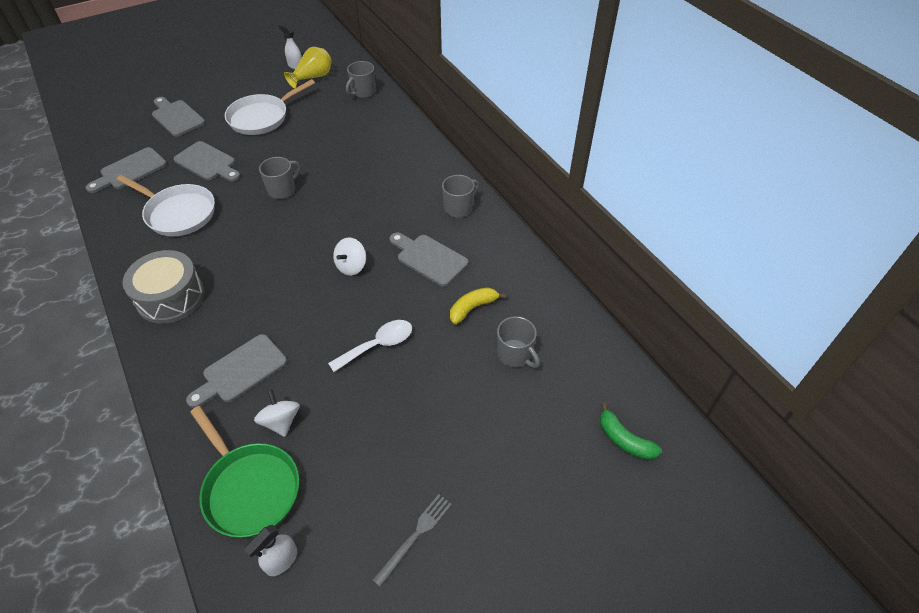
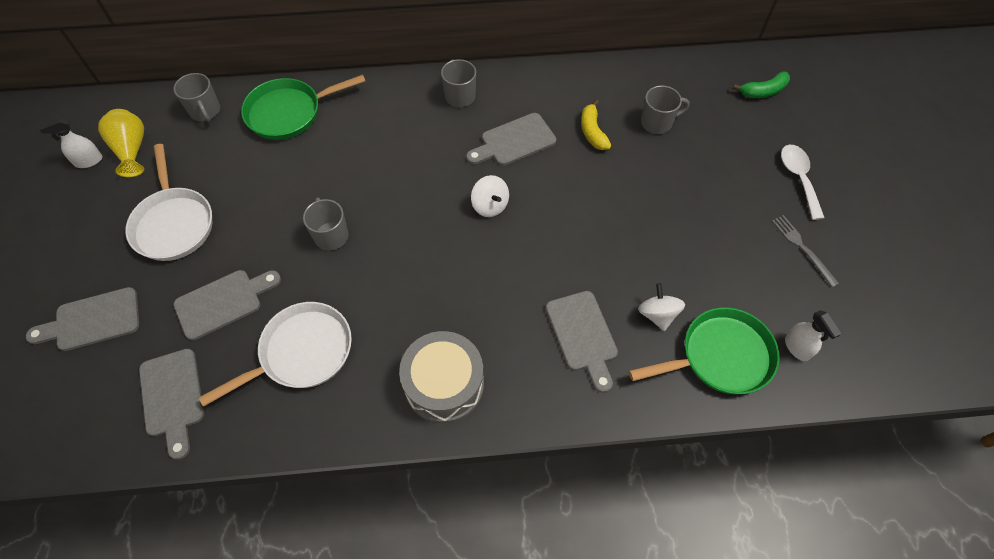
camera: 65 degrees left, 10 degrees up
white spinning top [254,389,300,437] -> white spinning top turned 75 degrees clockwise [638,283,685,331]
white spoon [328,320,412,372] -> white spoon moved to [781,145,824,220]
none -> green pan [241,75,366,140]

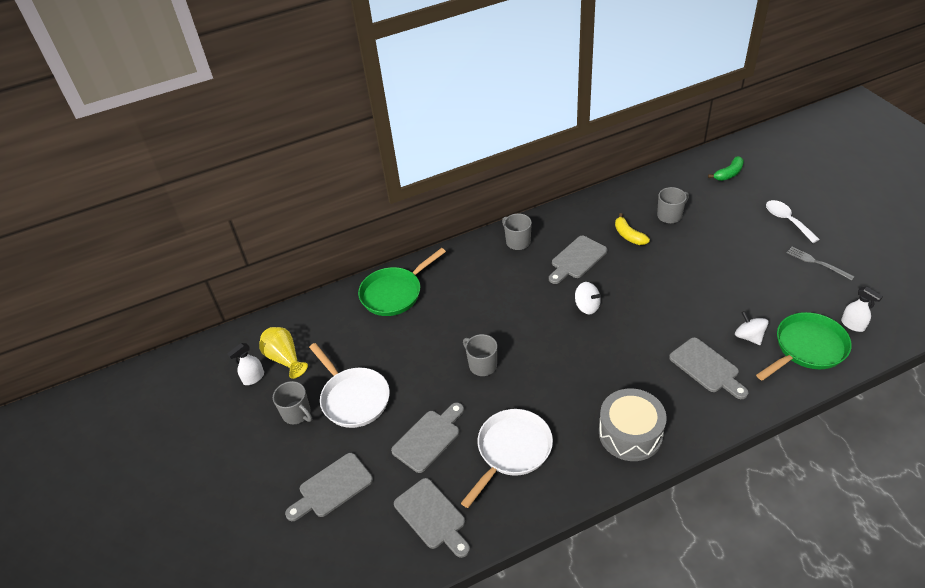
camera: 15 degrees left, 15 degrees down
grey mug [173,73,220,122] -> grey mug moved to [273,381,312,424]

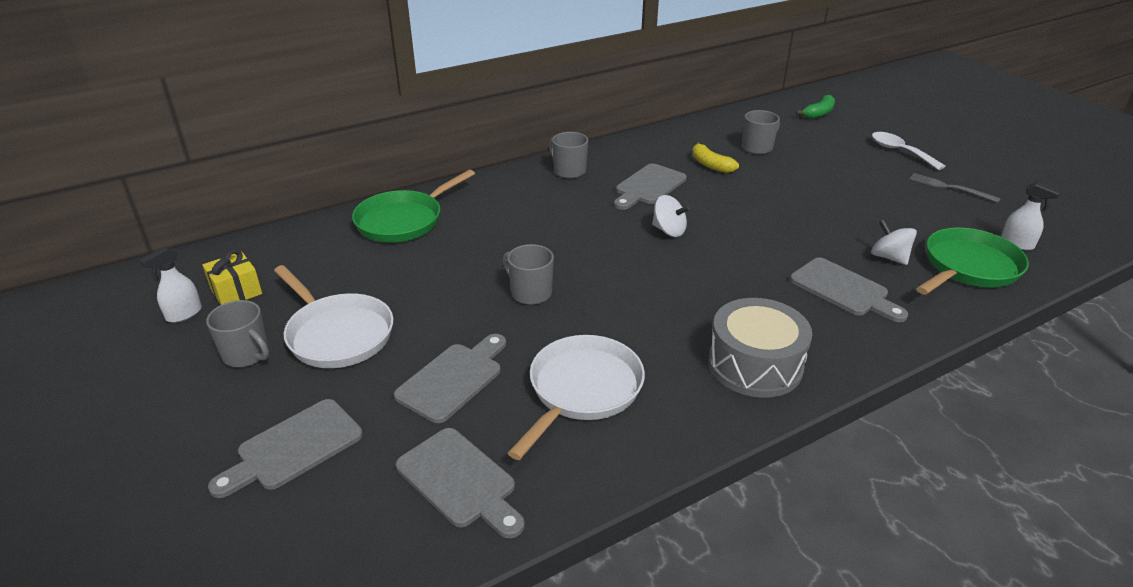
camera: 10 degrees left, 10 degrees down
yellow vase [259,327,308,379] -> yellow gift [202,250,262,305]

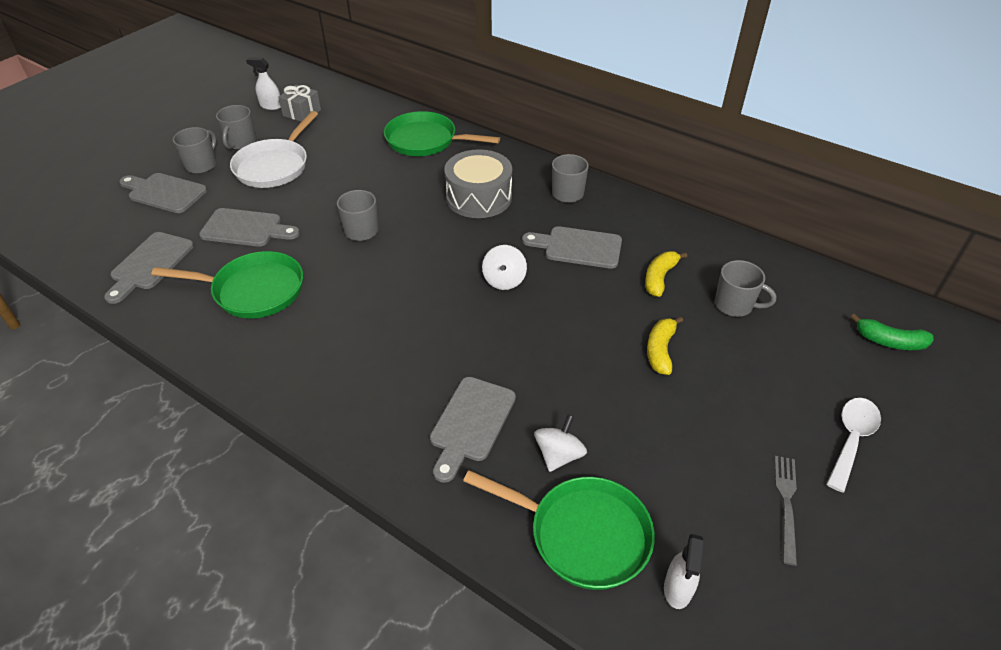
camera: 65 degrees right, 10 degrees up
yellow gift [202,250,262,305] -> grey gift [278,85,321,122]
white pan [508,335,645,460] -> green pan [151,251,303,318]
grey drum [708,298,812,398] -> grey drum moved to [444,149,512,218]
none -> grey mug [173,127,216,174]
none -> yellow banana [647,316,683,375]

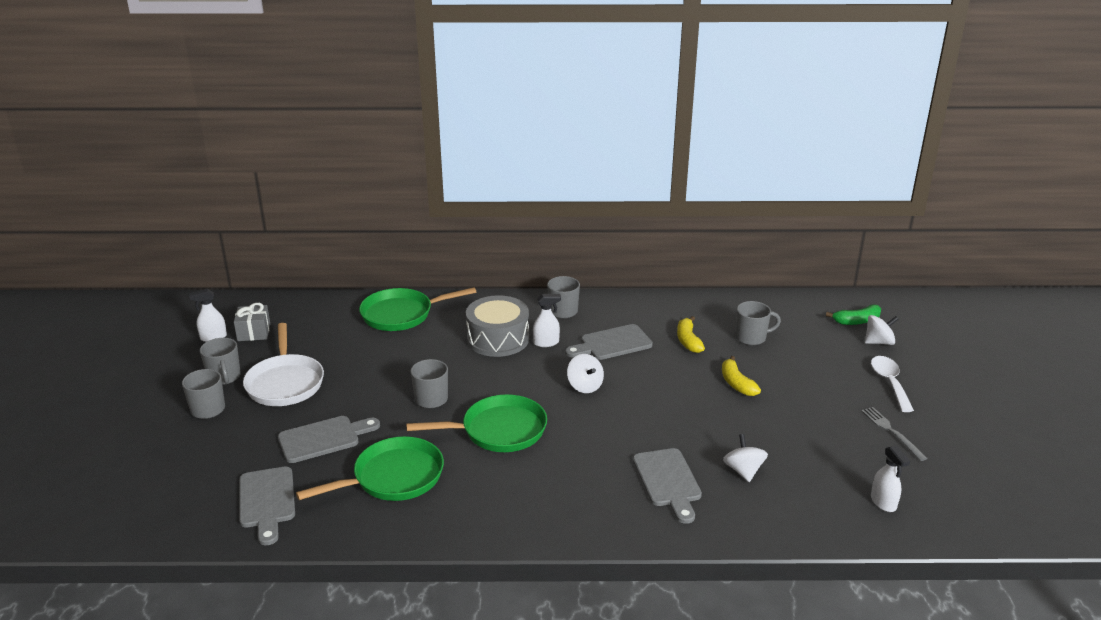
camera: 35 degrees left, 15 degrees down
grey cutting board [119,173,207,213] -> none
green pan [463,470,655,590] -> green pan moved to [406,394,547,452]
none -> white spray bottle [533,294,561,347]
none -> white spinning top [865,315,898,345]

